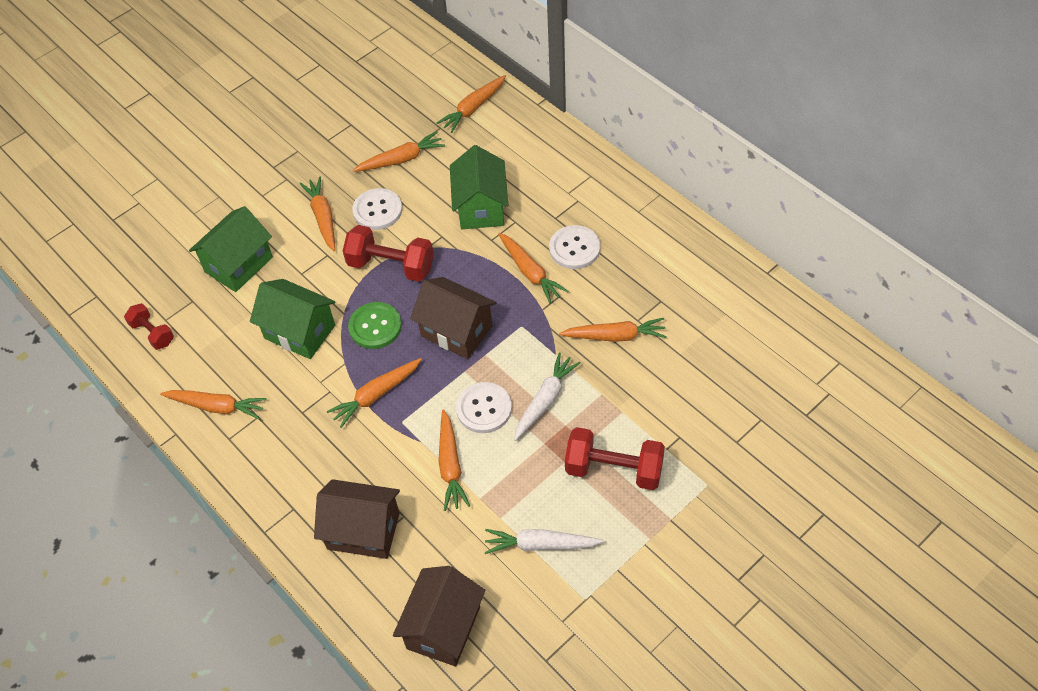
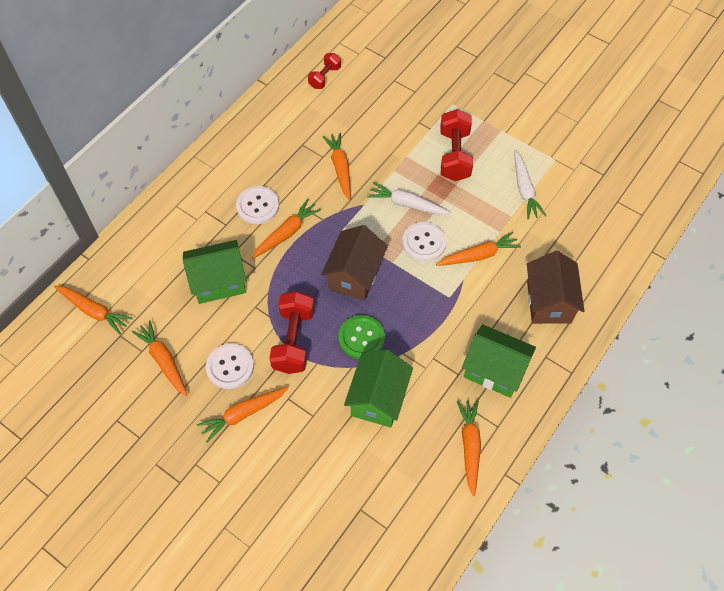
camera: 105 degrees left, 5 degrees up
red dumbbell [124,303,174,350] -> red dumbbell moved to [308,53,341,89]
green house [189,206,273,292] -> green house moved to [462,324,536,398]
orange carrot [327,358,422,428] -> none
brown house [393,566,485,666] -> none

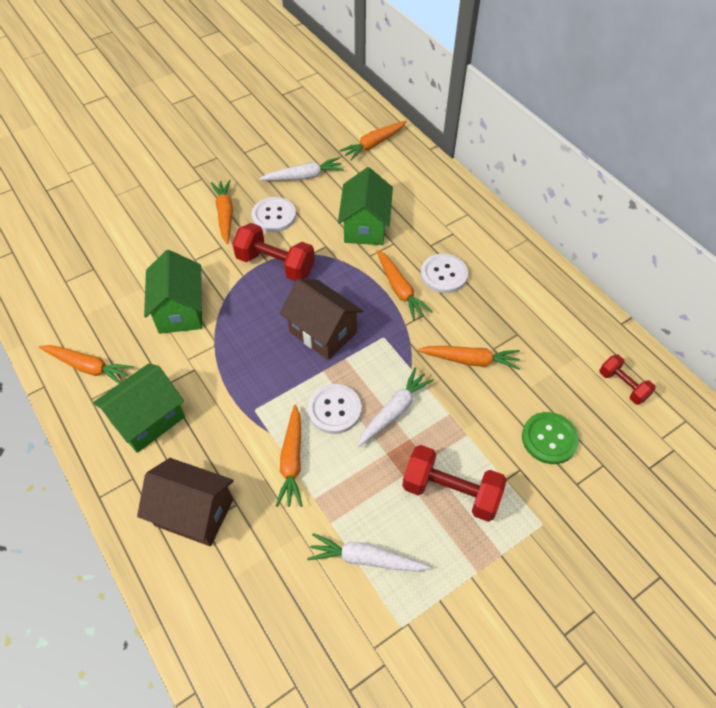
camera: 110 degrees right, 5 degrees down
orange carrot [132,320,188,396] -> white carrot [259,157,344,181]
green button [338,315,385,359] -> green button moved to [522,412,579,464]
green house [344,349,413,428] -> green house turned 45 degrees clockwise [144,250,202,334]

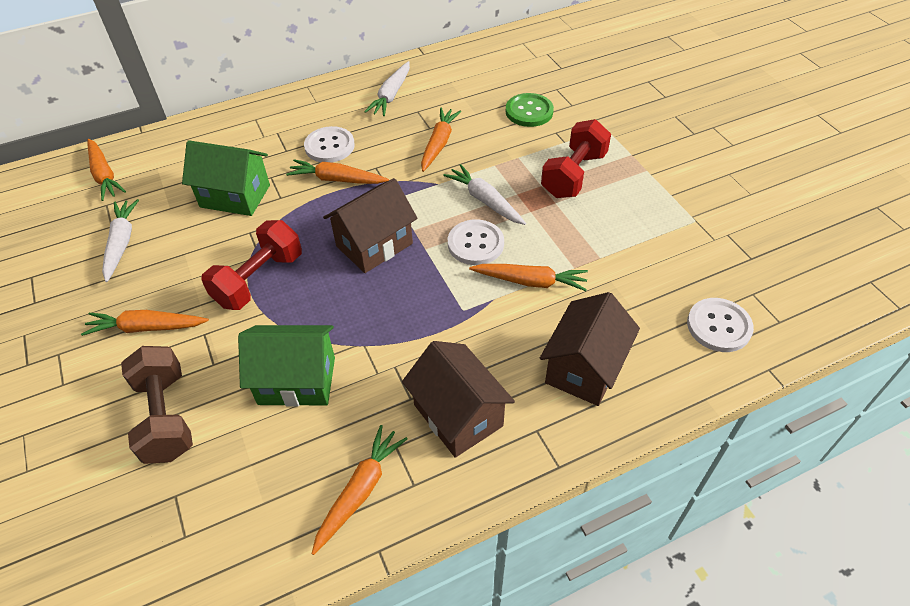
camera: 80 degrees left, 5 degrees down
green house [93,364,185,453] -> brown house [402,341,515,458]
white button [251,197,296,232] -> white button moved to [687,298,754,352]
white carrot [307,533,430,572] -> white carrot moved to [364,61,410,116]
orange carrot [377,250,433,320] -> orange carrot turned 150 degrees counterclockwise [286,159,389,184]
red dumbbell [599,354,656,405] -> none
none -> brown dumbbell [121,346,193,464]

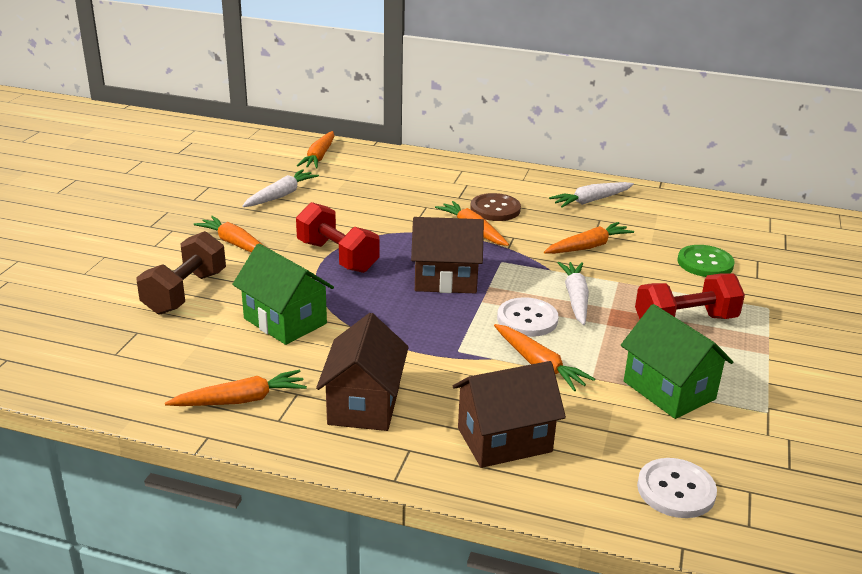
camera: 40 degrees right, 20 degrees down
green house [182,140,270,216] -> green house moved to [621,304,733,419]
red dumbbell [201,220,302,310] -> red dumbbell turned 60 degrees clockwise [296,202,379,273]
white button [304,126,355,163] -> brown button [470,193,521,221]

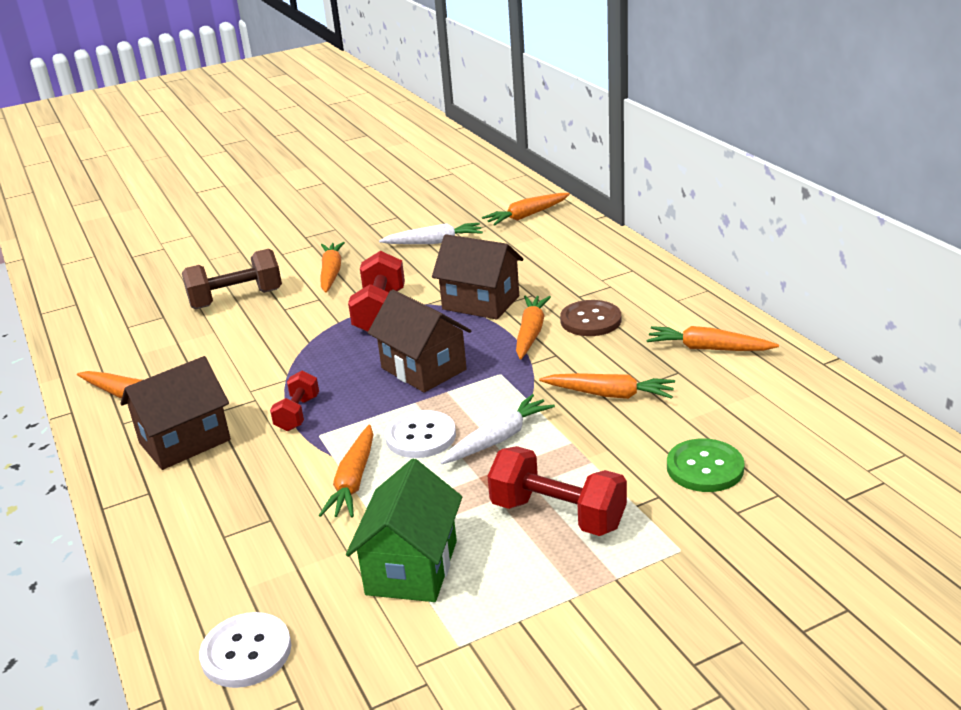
camera: 50 degrees right, 0 degrees up
green house [232,244,334,345] -> none
brown house [453,361,566,468] -> brown house moved to [432,234,523,319]
white carrot [549,182,634,207] -> orange carrot [647,326,779,351]
none -> red dumbbell [270,371,319,431]

